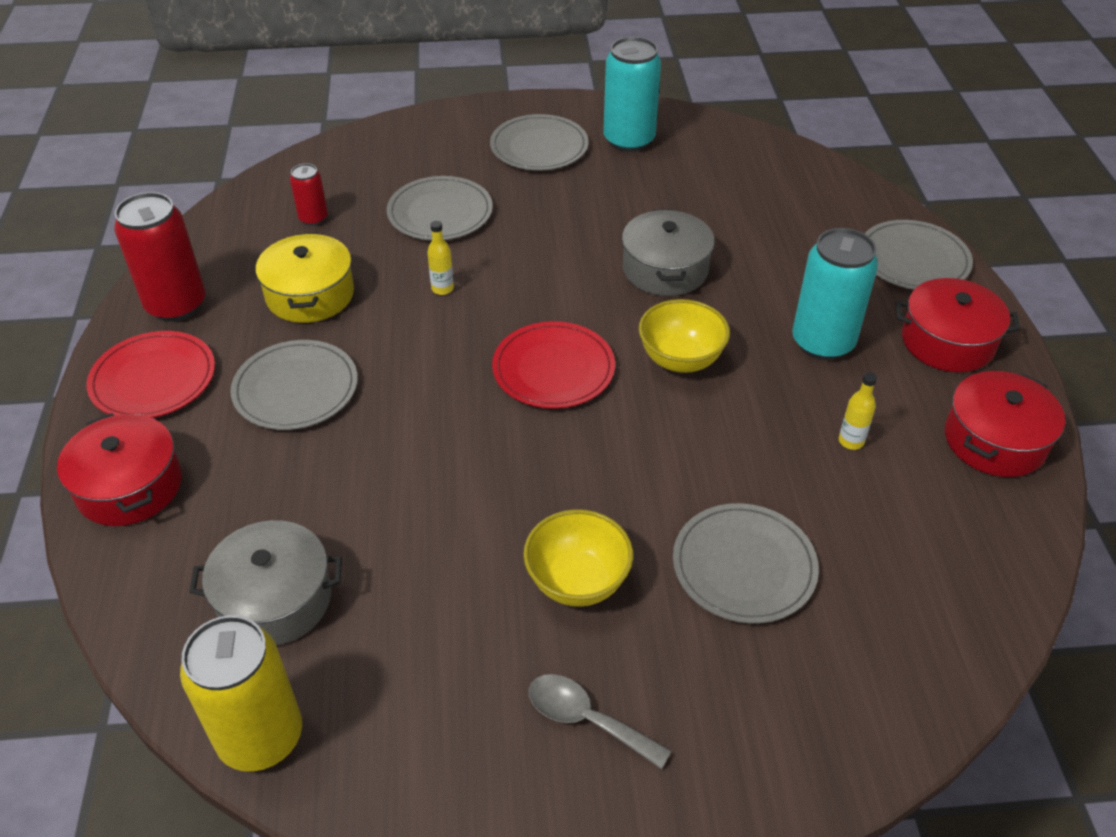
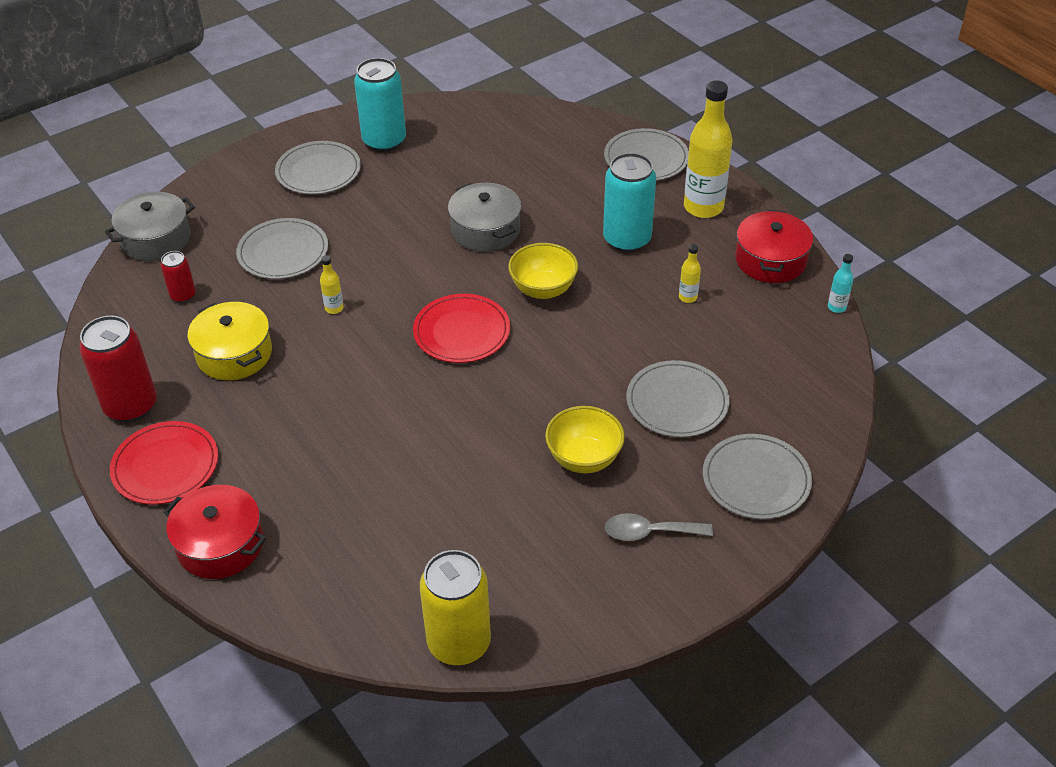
camera: 30 degrees left, 0 degrees up
grey pot [189,520,342,646] -> grey pot moved to [105,192,195,261]
grey plate [230,340,358,430] -> grey plate moved to [703,434,812,519]
red pot [895,278,1020,372] -> yellow bottle [684,80,732,218]
none -> turquoise bottle [828,254,853,313]

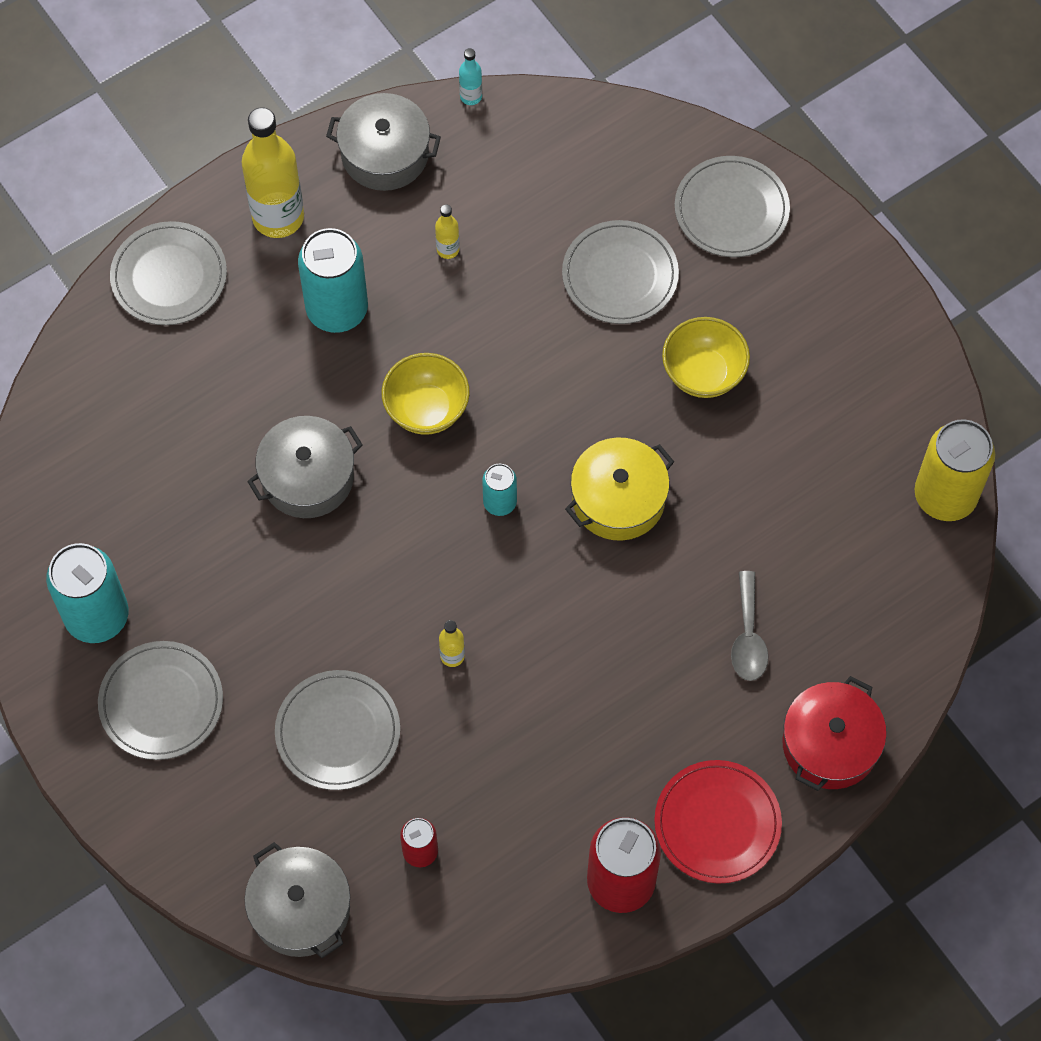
camera: 90 degrees left, 20 degrees up
yellow pot [187,302,272,380] -> yellow pot moved to [565,437,674,541]
red plate [413,294,510,363] -> turquoise can [482,464,517,516]
grey spoon [605,513,713,541] -> grey spoon moved to [731,571,769,681]
red pot [736,210,813,283] -> grey pot [326,93,441,191]

